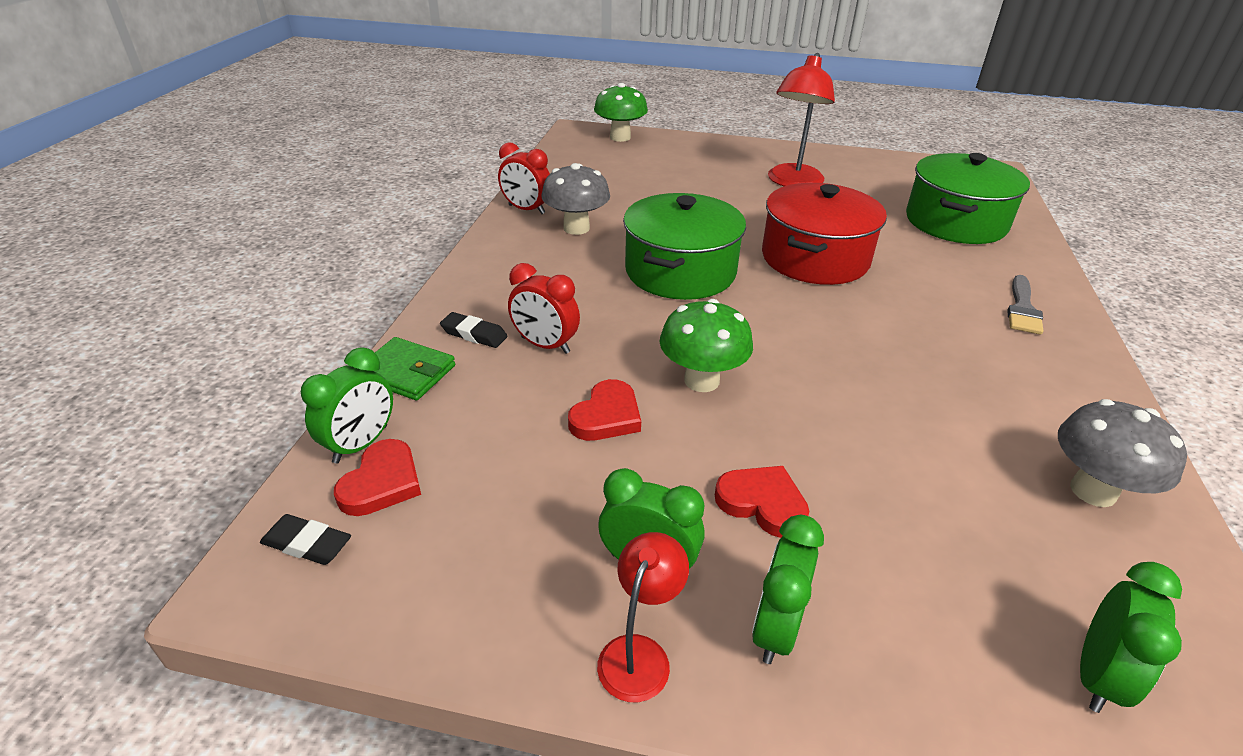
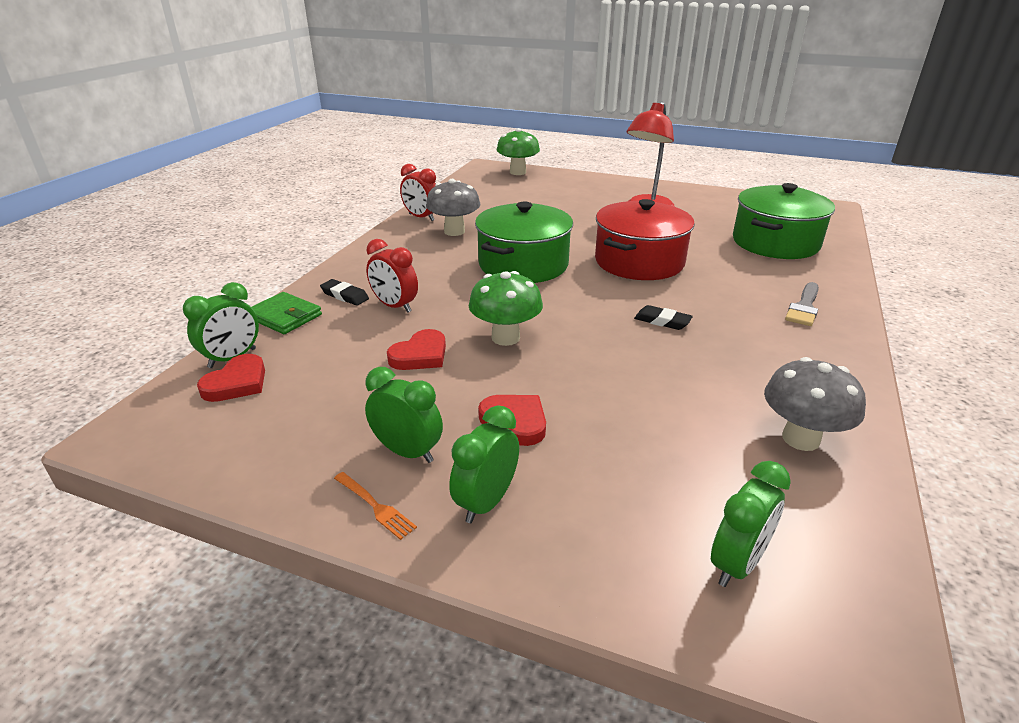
camera: 10 degrees right, 5 degrees down
black eraser [260,514,351,565] -> black eraser moved to [634,305,693,330]
red lamp [597,532,689,702] -> orange fork [334,472,417,540]

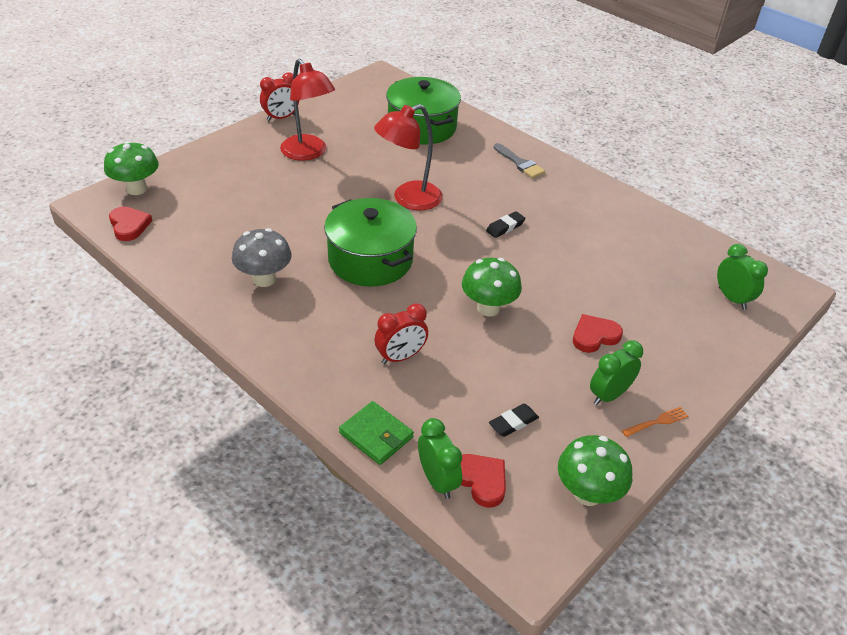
camera: 70 degrees left, 10 degrees up
green wallet [251,292,322,334] -> green wallet turned 75 degrees clockwise [339,401,414,465]
black eraser [320,279,369,306] -> black eraser moved to [489,404,539,437]
red heart [387,329,446,370] -> red heart moved to [109,207,152,241]
red clock [400,164,436,221] -> red clock moved to [260,72,299,121]
green clock [449,405,519,523] -> none
red pot [595,199,695,280] -> red lamp [374,104,443,211]
grey mushroom [764,357,866,451] -> none
none -> green mushroom [558,435,632,506]

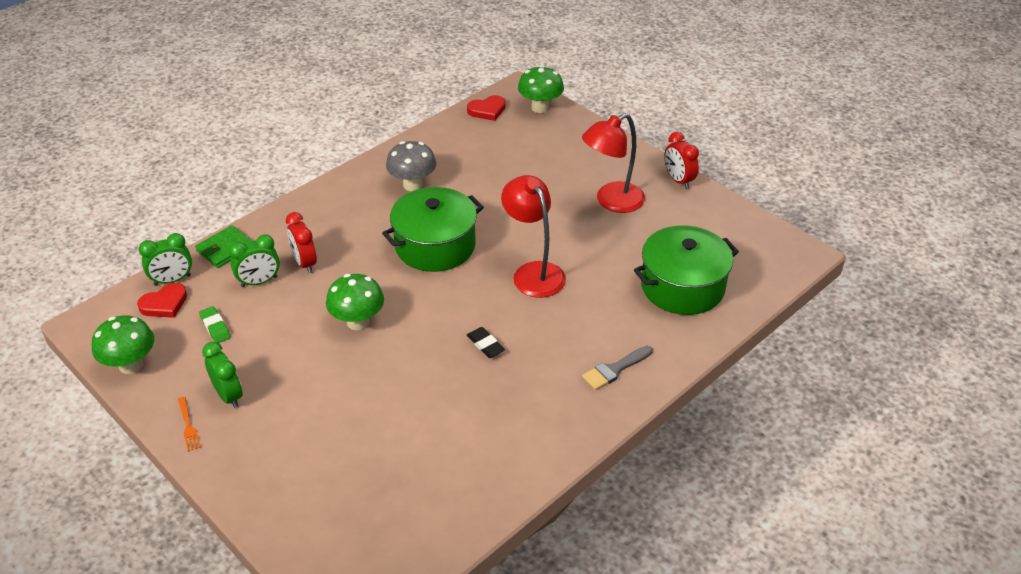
camera: 95 degrees right, 0 degrees up
black eraser [489,404,539,437] -> green eraser [199,306,231,343]
red heart [573,314,623,353] -> none
green clock [717,244,768,310] -> green clock moved to [229,234,280,287]

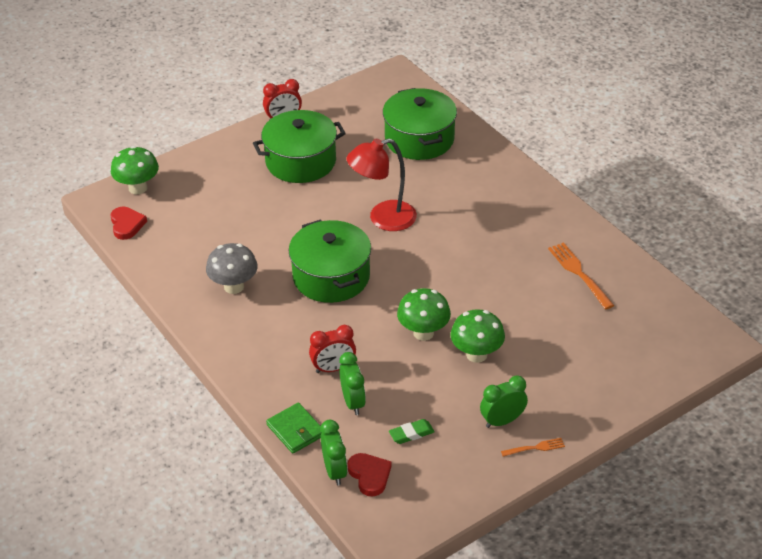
camera: 80 degrees left, 0 degrees up
green mushroom [92,315,154,374] -> green mushroom moved to [450,309,505,363]
black eraser [467,327,505,358] -> none
red lamp [582,113,645,213] -> green pot [253,110,346,183]
grey brush [582,346,653,390] -> none
none -> orange fork [548,242,614,310]

